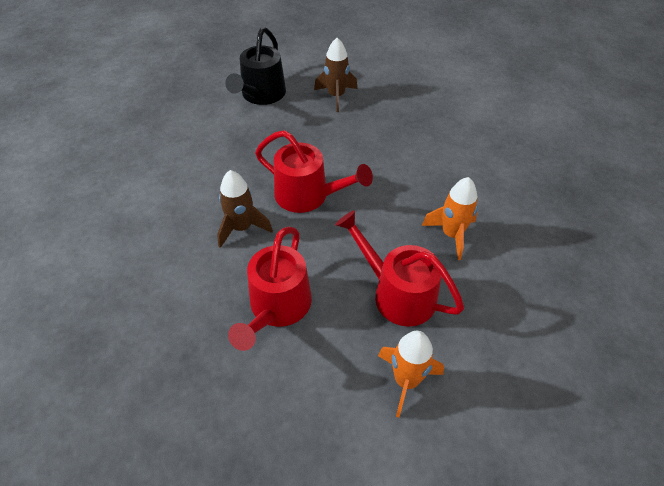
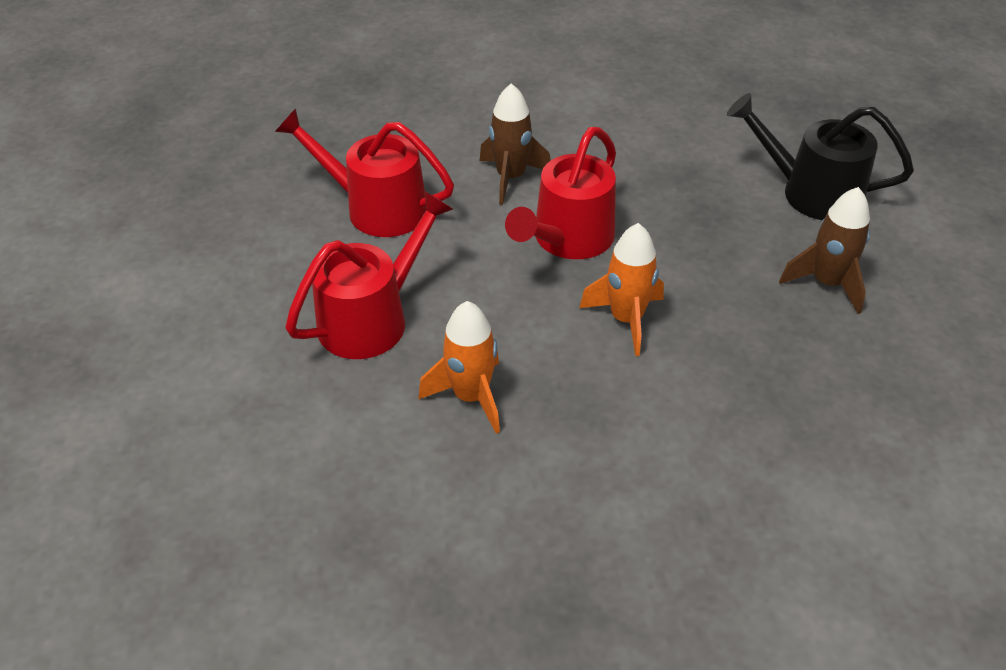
camera: 95 degrees right, 5 degrees down
orange rocket [378,331,444,418] -> orange rocket moved to [579,223,664,356]

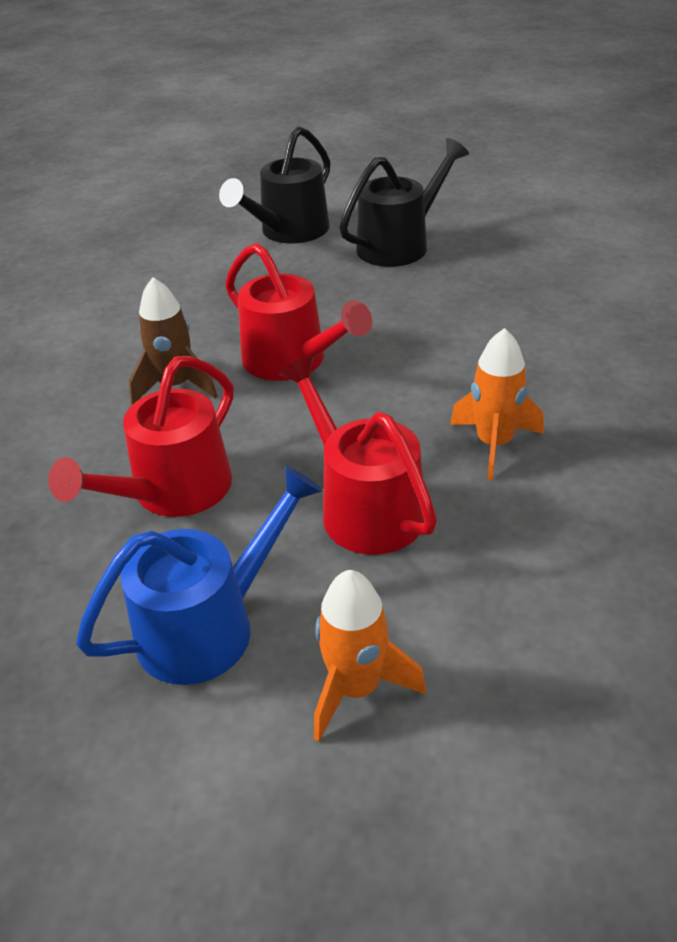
camera: 75 degrees left, 5 degrees down
orange rocket [579,223,664,356] -> orange rocket moved to [314,570,426,742]
brown rocket [779,187,870,314] -> black watering can [339,138,469,267]
none -> blue watering can [76,465,323,685]

